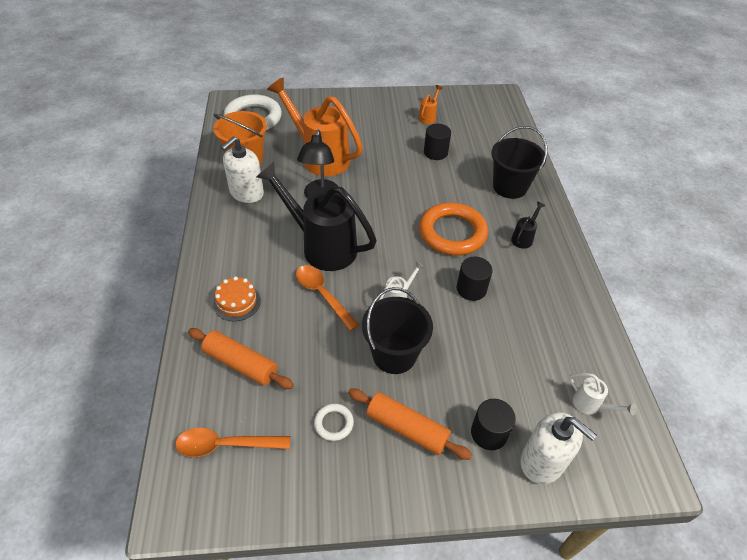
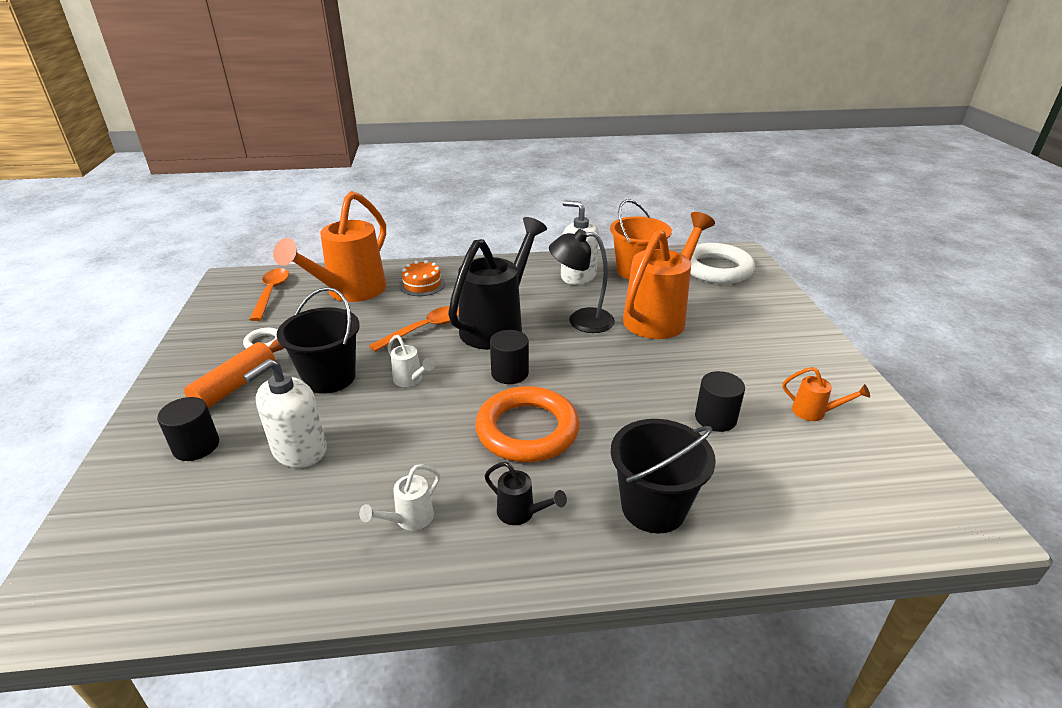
camera: 90 degrees right, 15 degrees down
orange rolling pin [188,328,294,389] -> orange watering can [273,191,386,302]
black cylinder [457,257,492,301] -> black cylinder moved to [490,330,529,384]
white soap dispenser [520,412,597,484] -> white soap dispenser moved to [243,359,327,468]
white watering can [569,373,637,415] -> white watering can moved to [359,464,440,530]

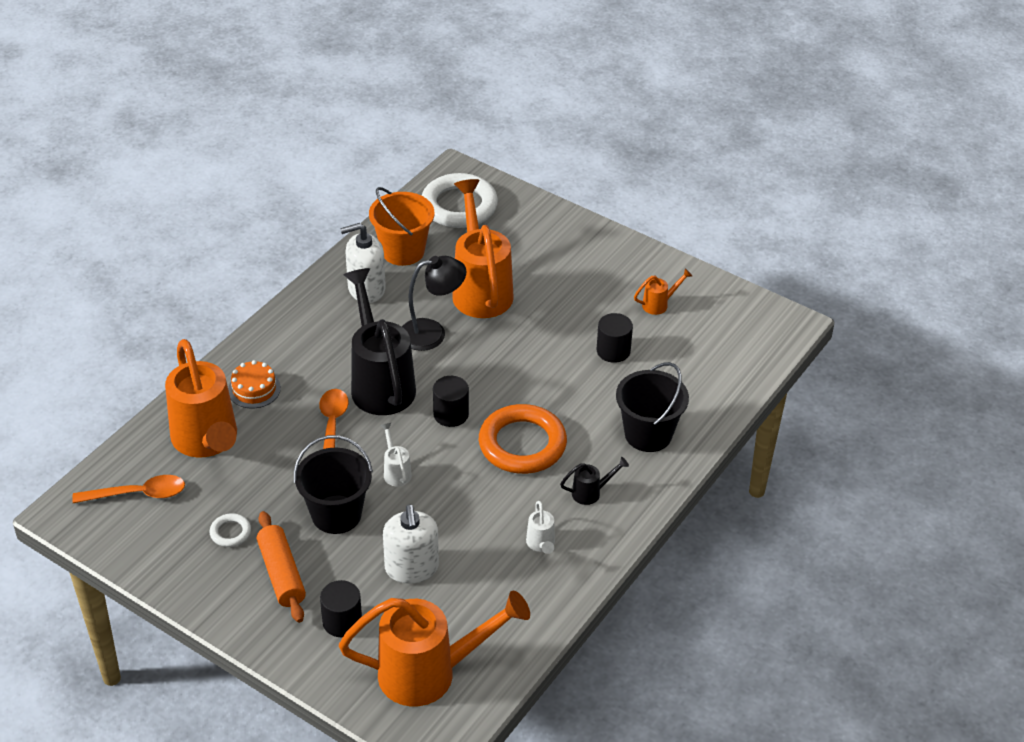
camera: 50 degrees left, 10 degrees up
orange spoon [249,268,289,321] -> orange spoon turned 135 degrees clockwise [72,475,185,503]
white watering can [388,335,435,387] -> white watering can turned 105 degrees counterclockwise [380,423,412,486]
black lamp [549,229,615,333] -> black lamp turned 150 degrees counterclockwise [402,256,466,351]
none -> orange watering can [339,591,530,706]

